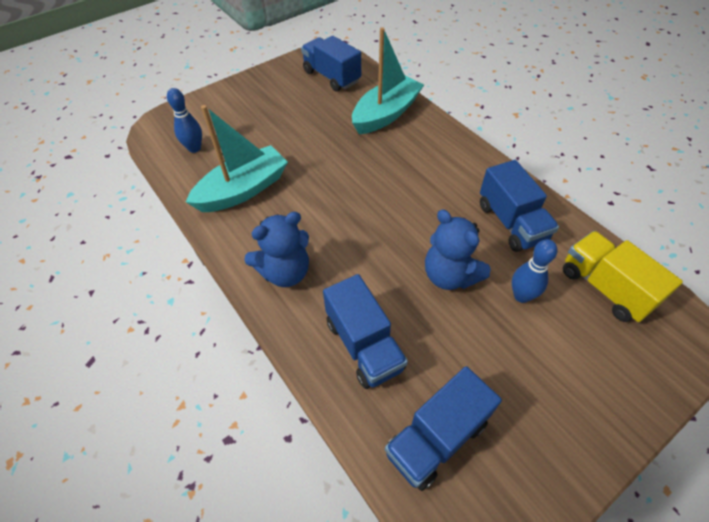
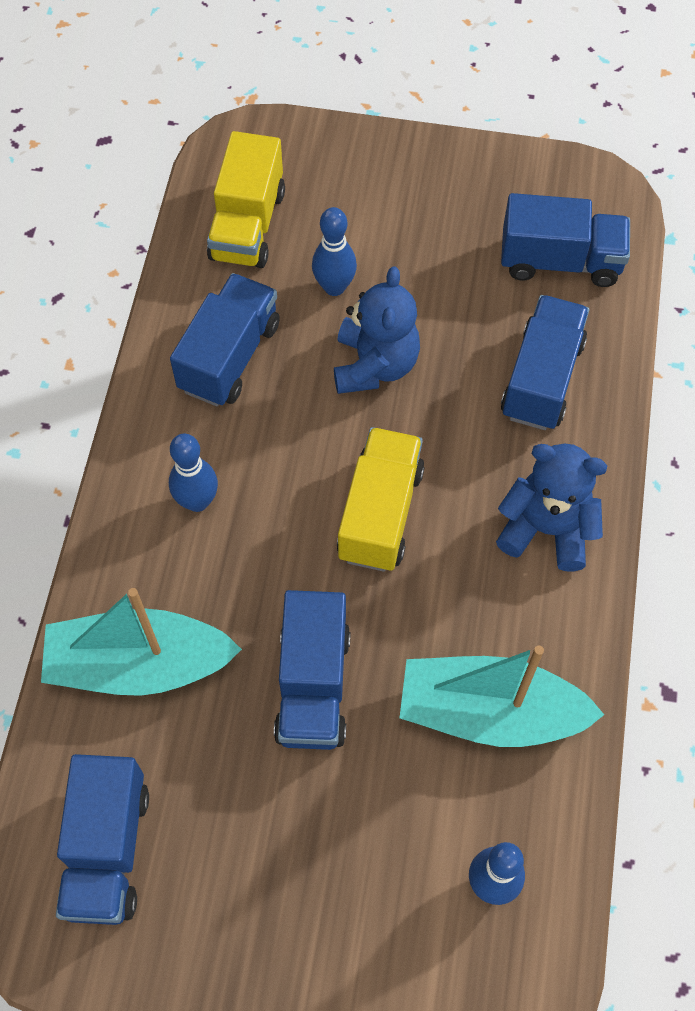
camera: 135 degrees left, 10 degrees up
none -> blue bowling pin [169,434,218,512]
none -> blue truck [274,590,351,750]
none -> yellow truck [337,427,425,572]

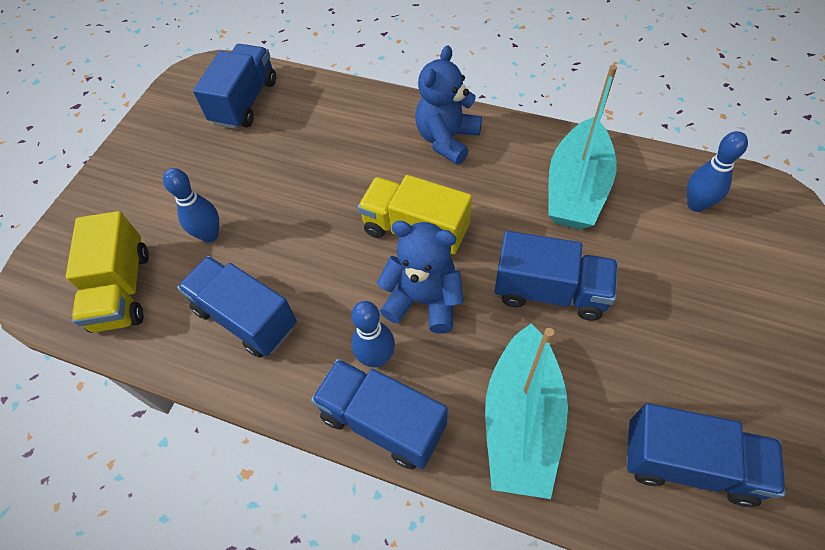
camera: 75 degrees left, 5 degrees down
yellow truck [207,131,285,268] -> yellow truck turned 60 degrees clockwise [66,211,149,333]
blue teddy bear [334,266,420,394] -> blue teddy bear moved to [377,221,464,334]
blue truck [501,295,589,430] -> blue truck moved to [311,359,447,469]

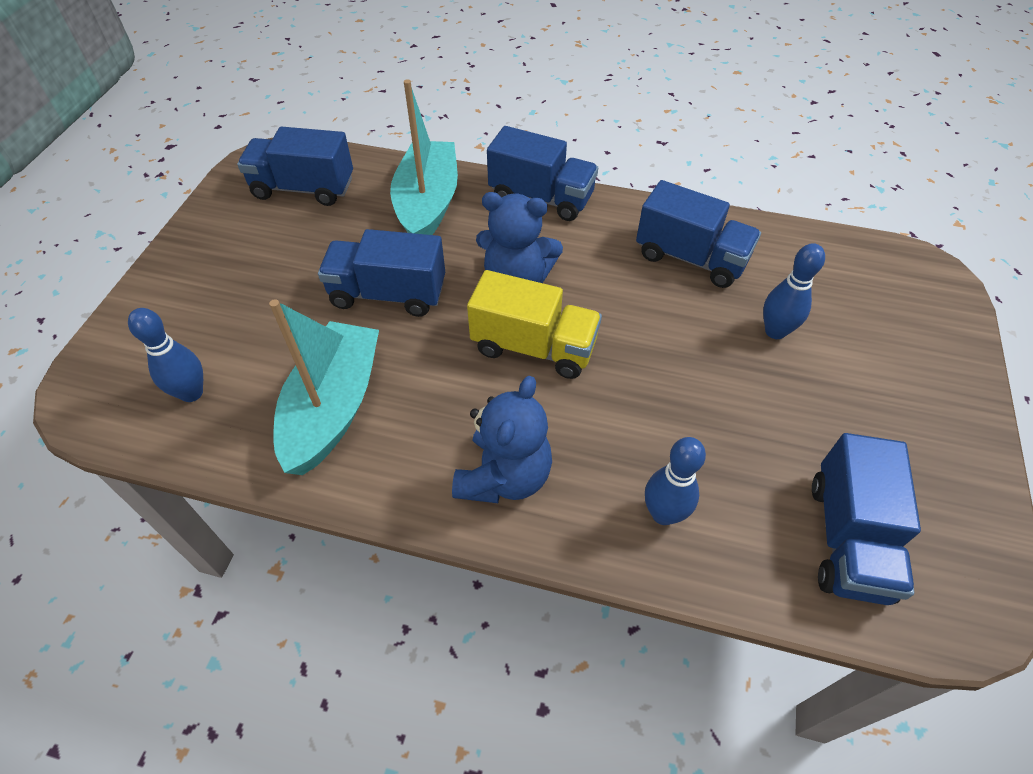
camera: 170 degrees right, 5 degrees down
yellow truck [66,211,149,333] -> none
blue bowling pin [351,301,395,367] -> blue bowling pin moved to [645,437,706,525]

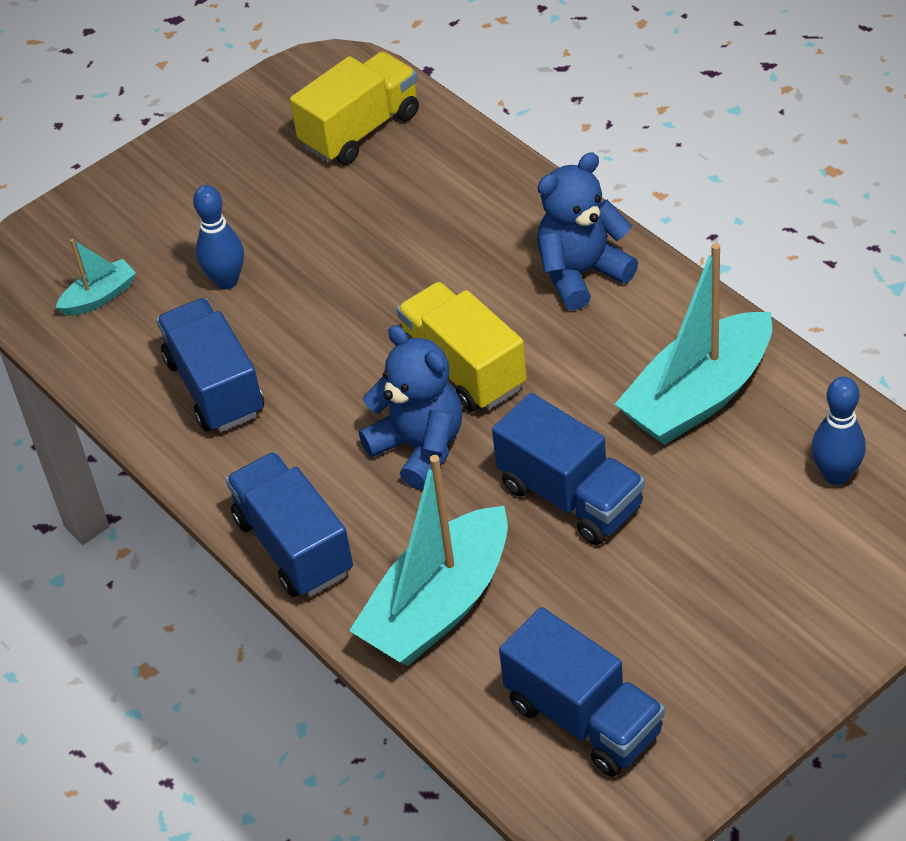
camera: 140 degrees left, 5 degrees down
blue bowling pin [645,437,706,525] -> none
blue truck [812,433,921,605] -> yellow truck [290,51,419,165]
none -> turquoise boat [56,239,136,316]

